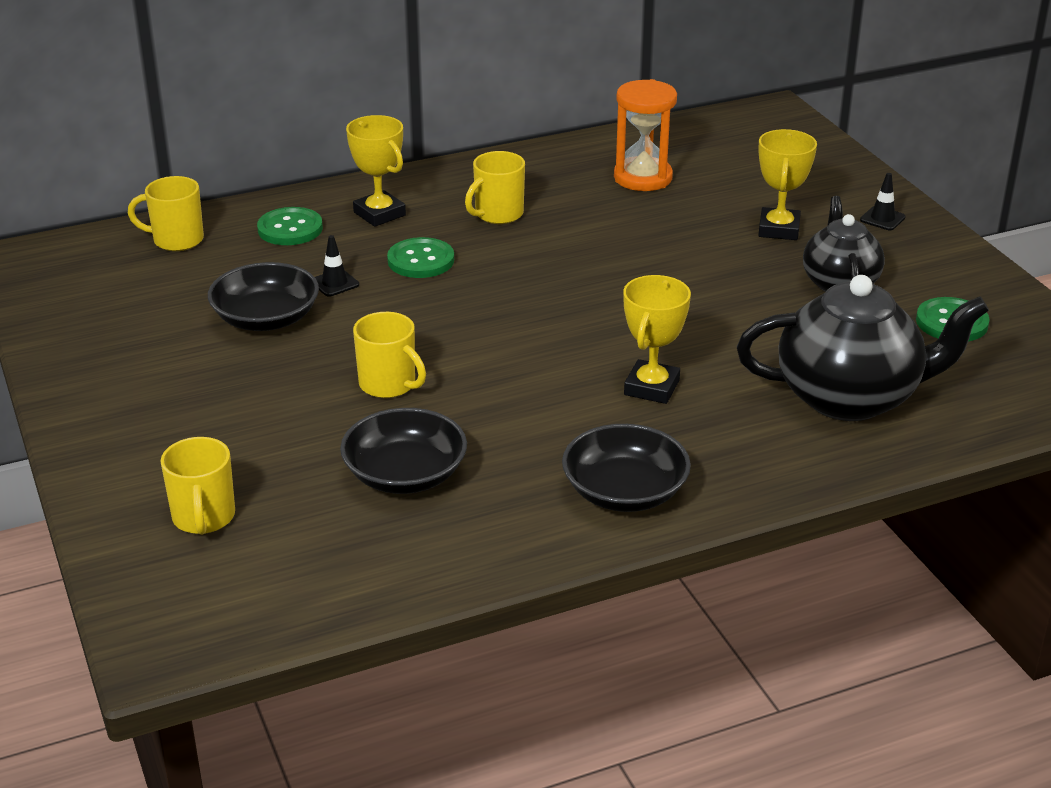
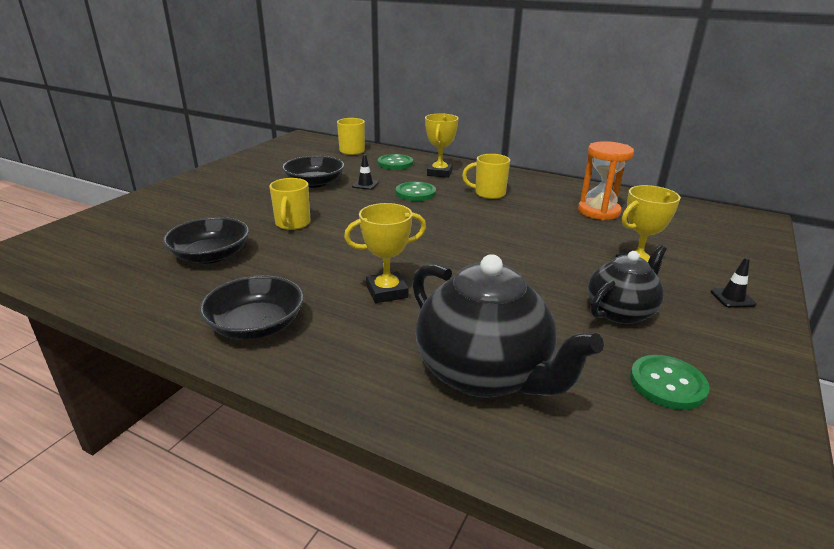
camera: 50 degrees right, 5 degrees down
yellow mug [161,437,235,535] -> none

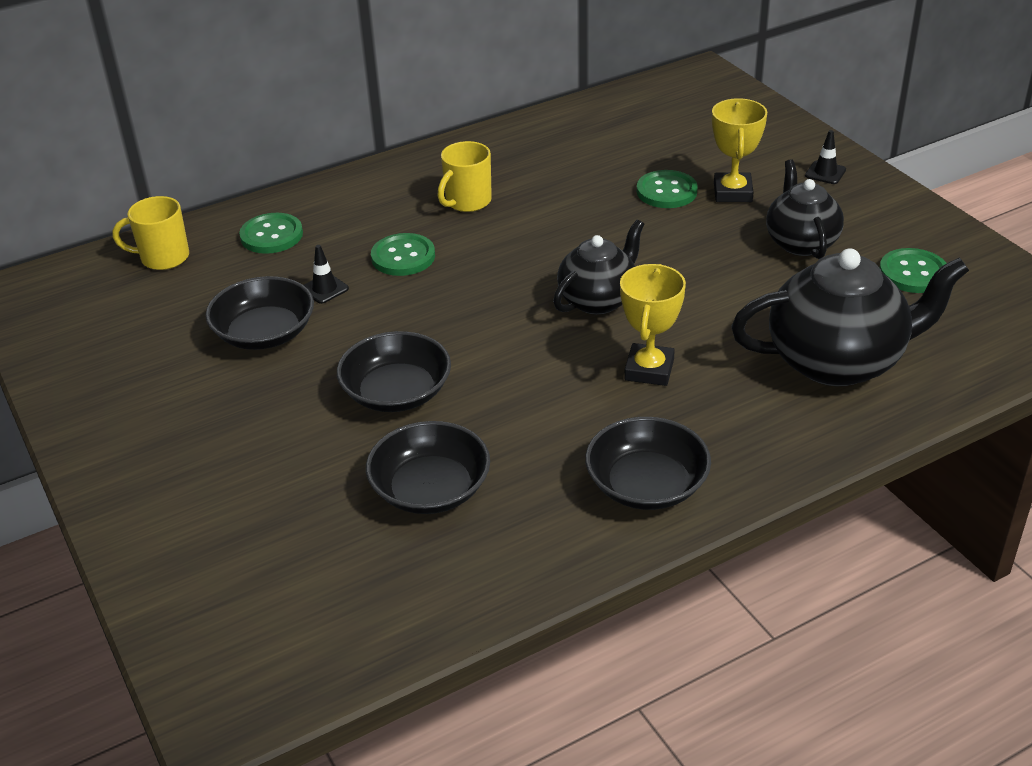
camera: 55 degrees left, 10 degrees up
yellow mug [269,178,310,230] -> black bowl [337,331,451,412]
yellow trophy [425,114,459,178] -> none
orange hourglass [578,141,634,220] -> none
none -> black teapot [553,220,644,315]
none -> green button [637,170,698,208]

